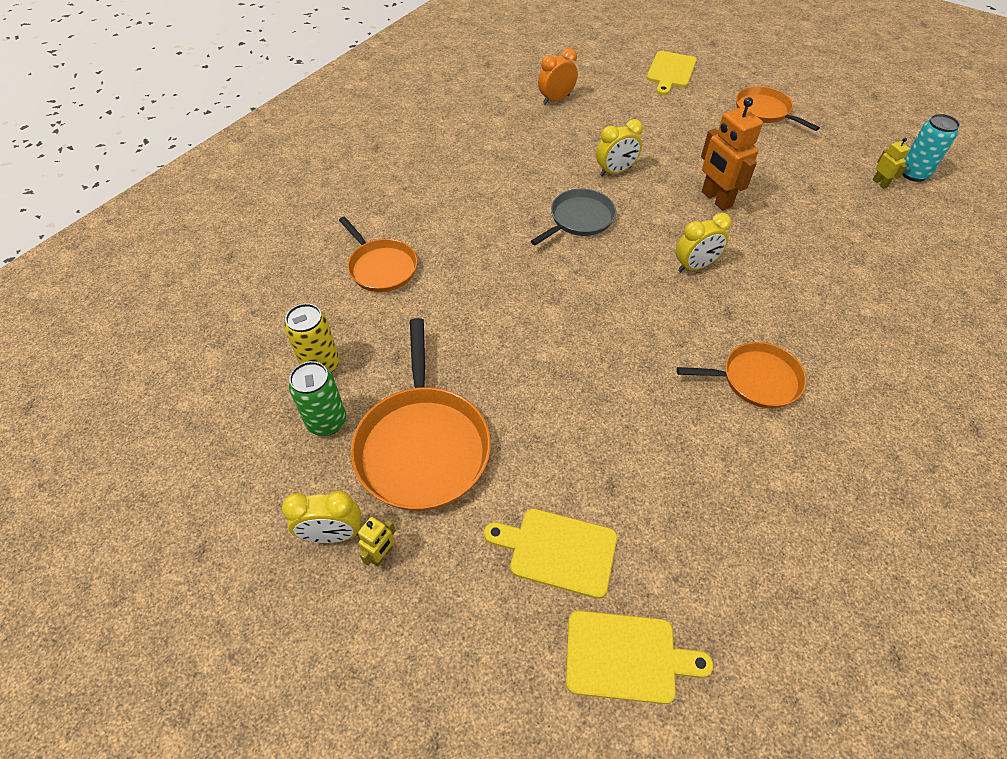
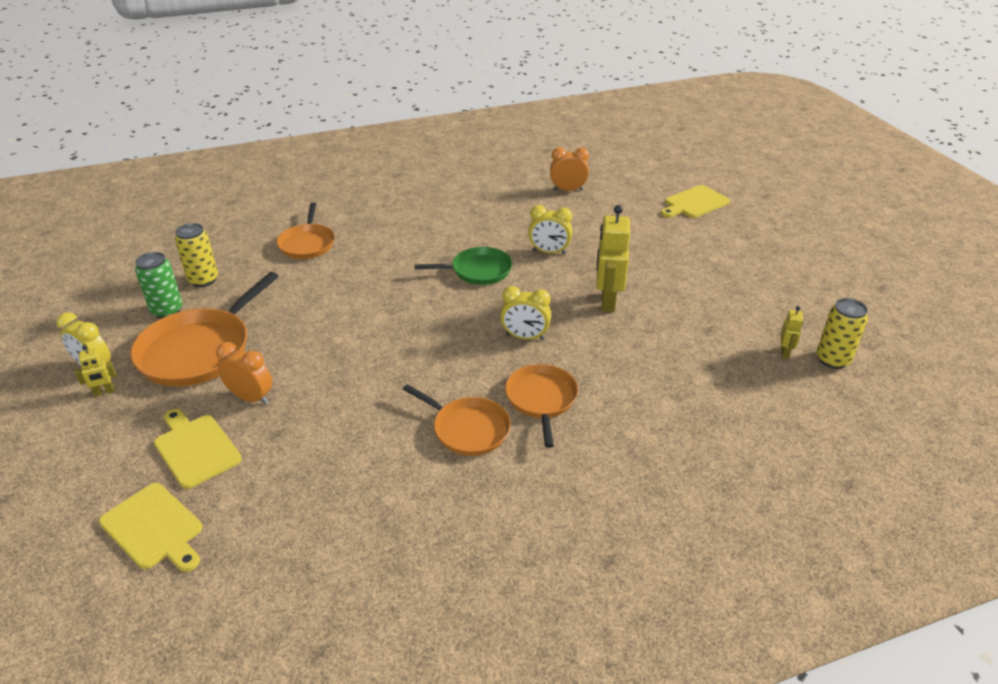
camera: 35 degrees right, 15 degrees down
grey pan [531,189,616,246] -> green pan [414,247,512,285]
orange robot [701,97,763,211] -> yellow robot [596,205,630,312]
orange pan [736,86,820,131] -> orange pan moved to [505,364,578,448]
turquoise can [902,114,960,182] -> yellow can [817,298,868,369]
none -> orange clock [216,342,272,404]

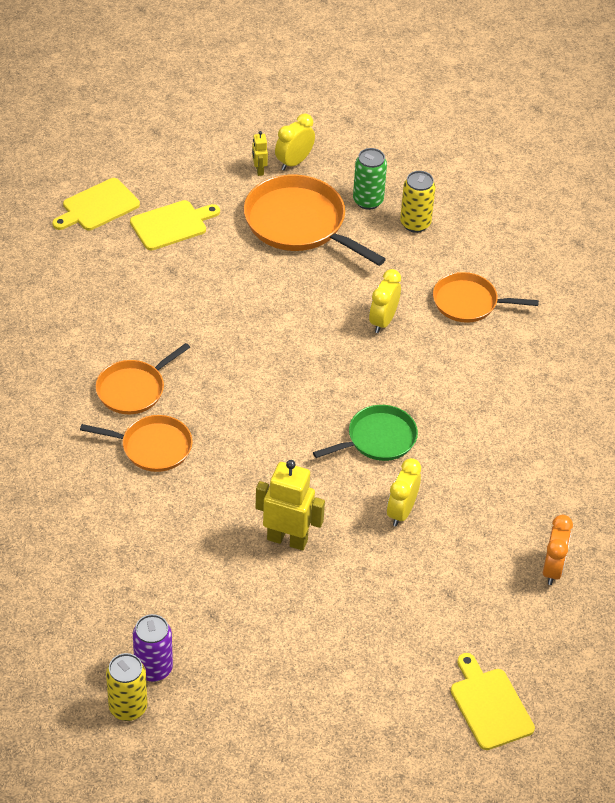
camera: 100 degrees right, 10 degrees up
orange clock [216,342,272,404] -> none
green pan [414,247,512,285] -> green pan turned 120 degrees counterclockwise [313,405,418,461]
yellow clock [500,286,551,340] -> yellow clock moved to [369,269,401,333]
yellow robot [780,306,803,358] -> purple can [133,614,173,682]

